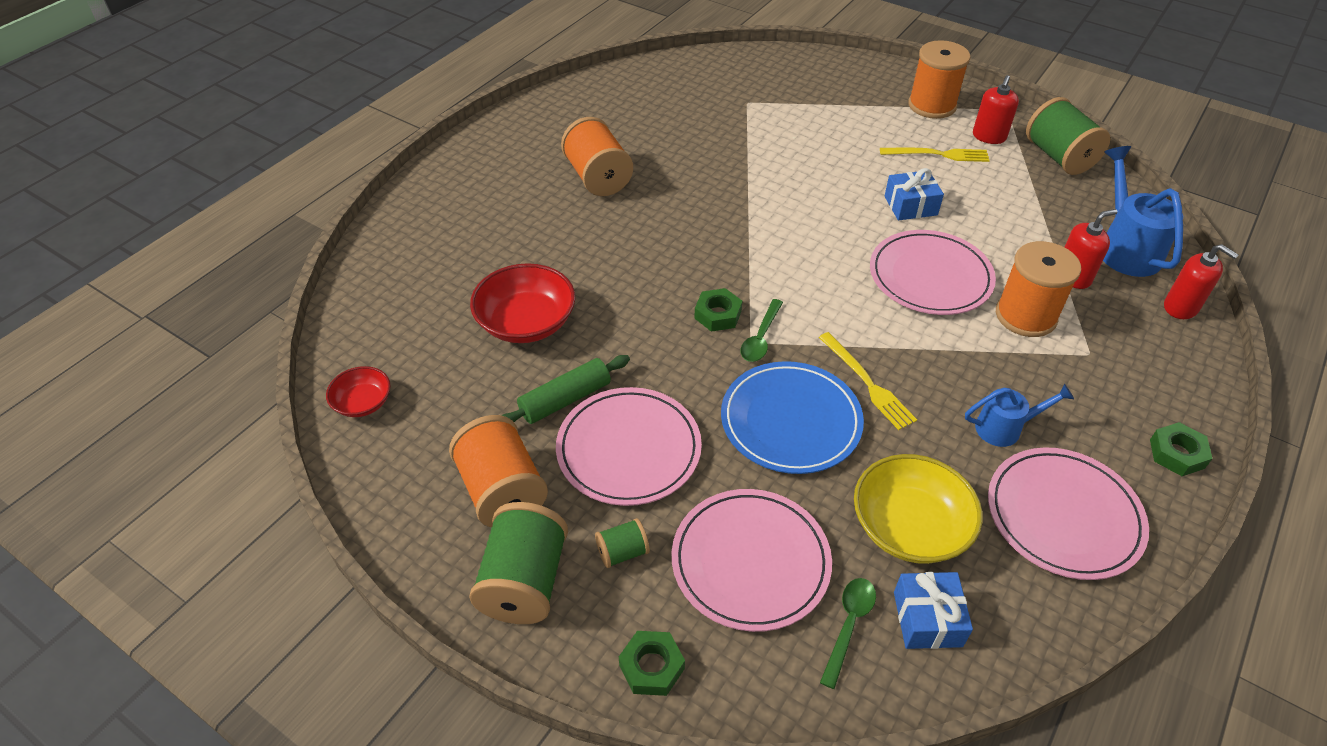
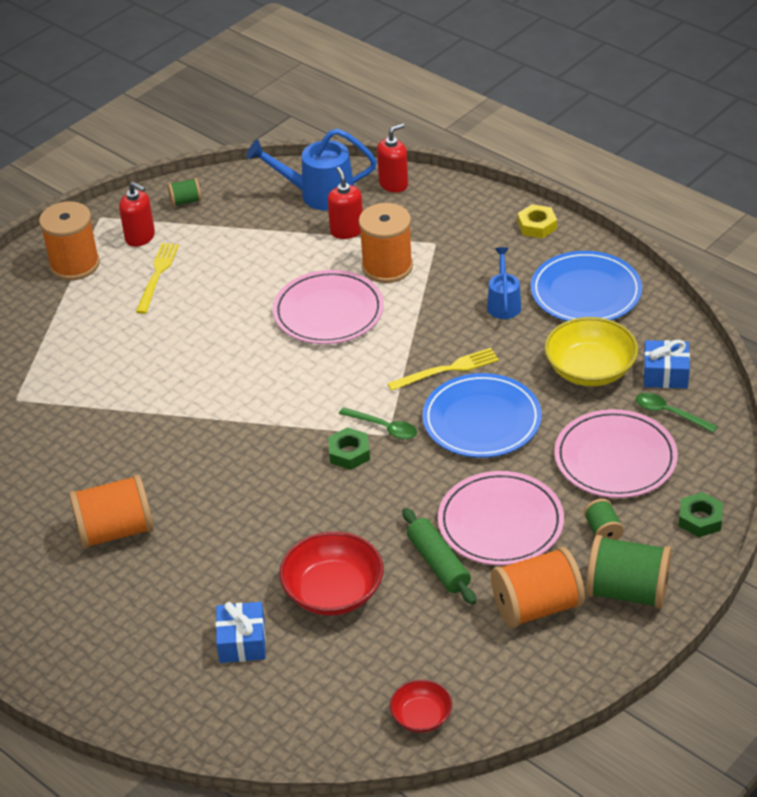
camera: 80 degrees left, 5 degrees down
blue gift [885,168,944,220] -> blue gift moved to [216,602,266,663]
pink plate [988,447,1149,580] -> blue plate [530,251,642,321]
green spool [1026,97,1110,175] -> green spool [168,178,201,207], size x0.49
green nut [1150,422,1213,476] -> yellow nut [518,204,557,238]

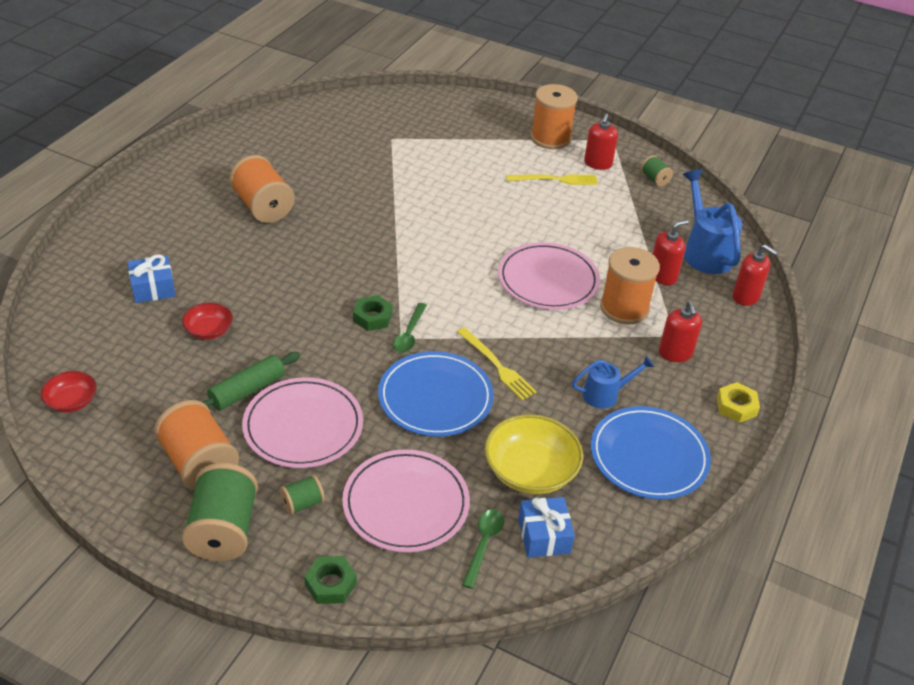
camera: 70 degrees right, 0 degrees up
red bowl [279,531,384,616] -> red bowl [182,302,233,340], size x0.56
none -> red soap dispenser [659,301,702,362]

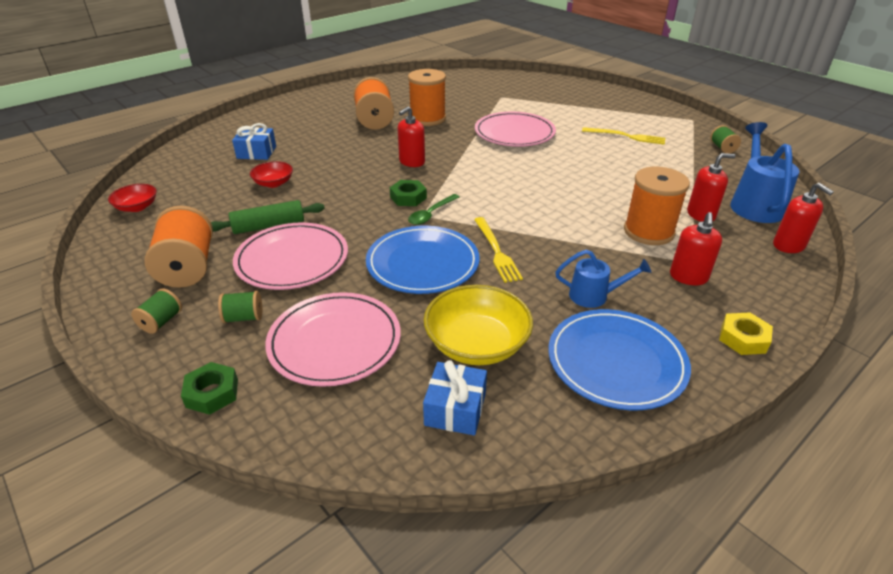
camera: 25 degrees right, 5 degrees down
green spool [182,463,258,561] -> green spool [131,289,182,334], size x0.49
green spoon [462,509,504,589] -> none
pink plate [498,242,600,310] -> pink plate moved to [475,112,556,147]
orange spool [531,84,578,149] -> orange spool moved to [408,69,446,126]
red soap dispenser [584,113,618,170] -> red soap dispenser moved to [397,106,425,167]

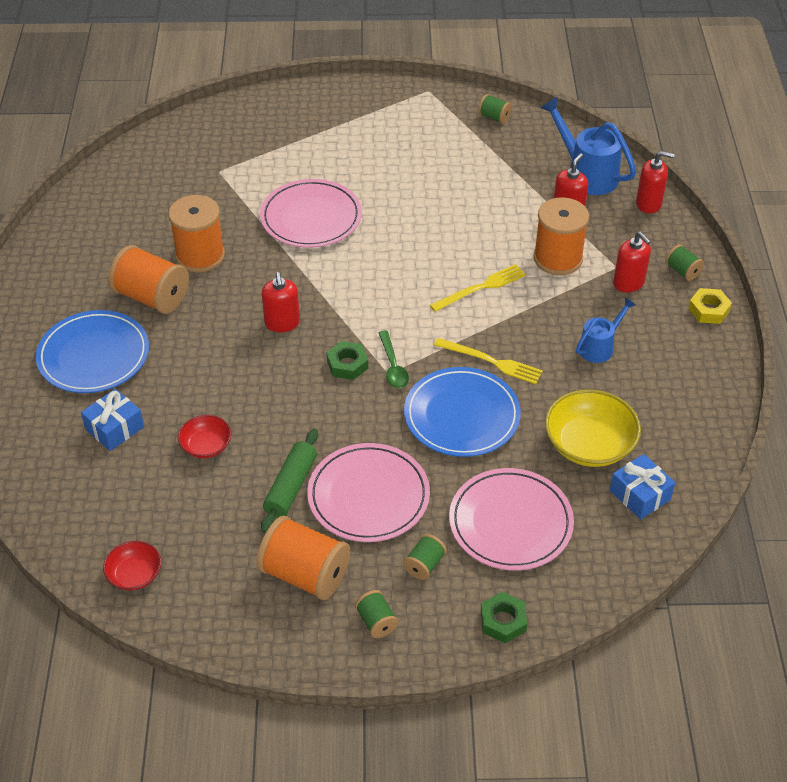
camera: 50 degrees left, 10 degrees up
blue plate [548,309,691,410] -> blue plate moved to [36,310,149,393]
yellow fork [582,127,665,145] -> yellow fork moved to [430,264,526,312]
none -> green spool [665,245,704,281]

